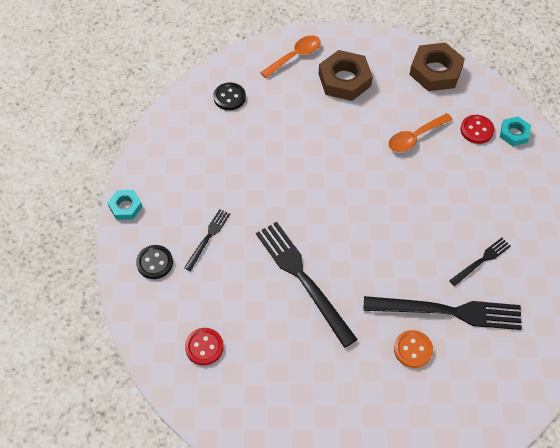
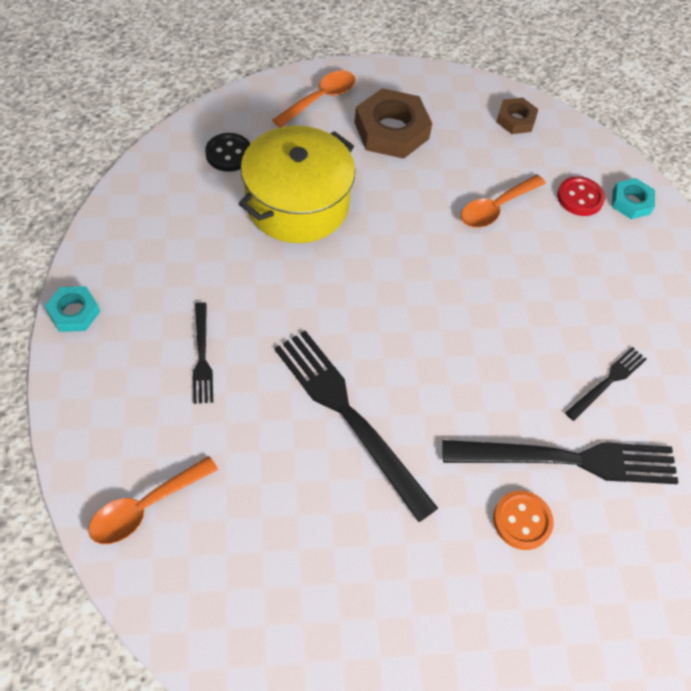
camera: 10 degrees left, 0 degrees up
black button [136,245,173,279] -> none
black fork [184,209,230,271] -> black fork turned 150 degrees clockwise [193,302,213,404]
red button [185,328,224,365] -> none
brown nut [409,42,465,91] -> brown nut [496,98,538,134], size x0.56
none -> orange spoon [88,456,218,544]
none -> yellow pot [239,126,355,243]

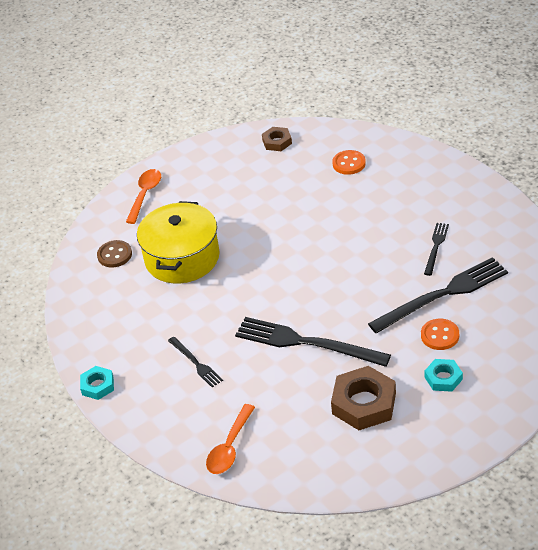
camera: 20 degrees left, 15 degrees down
black button [205,133,250,172] -> brown button [97,240,132,268]
brown nut [354,88,432,159] -> brown nut moved to [331,366,396,430]
orange spoon [461,175,546,228] -> none
red button [557,176,605,216] -> orange button [332,150,366,175]
turquoise nut [612,178,655,219] -> turquoise nut moved to [424,359,463,392]

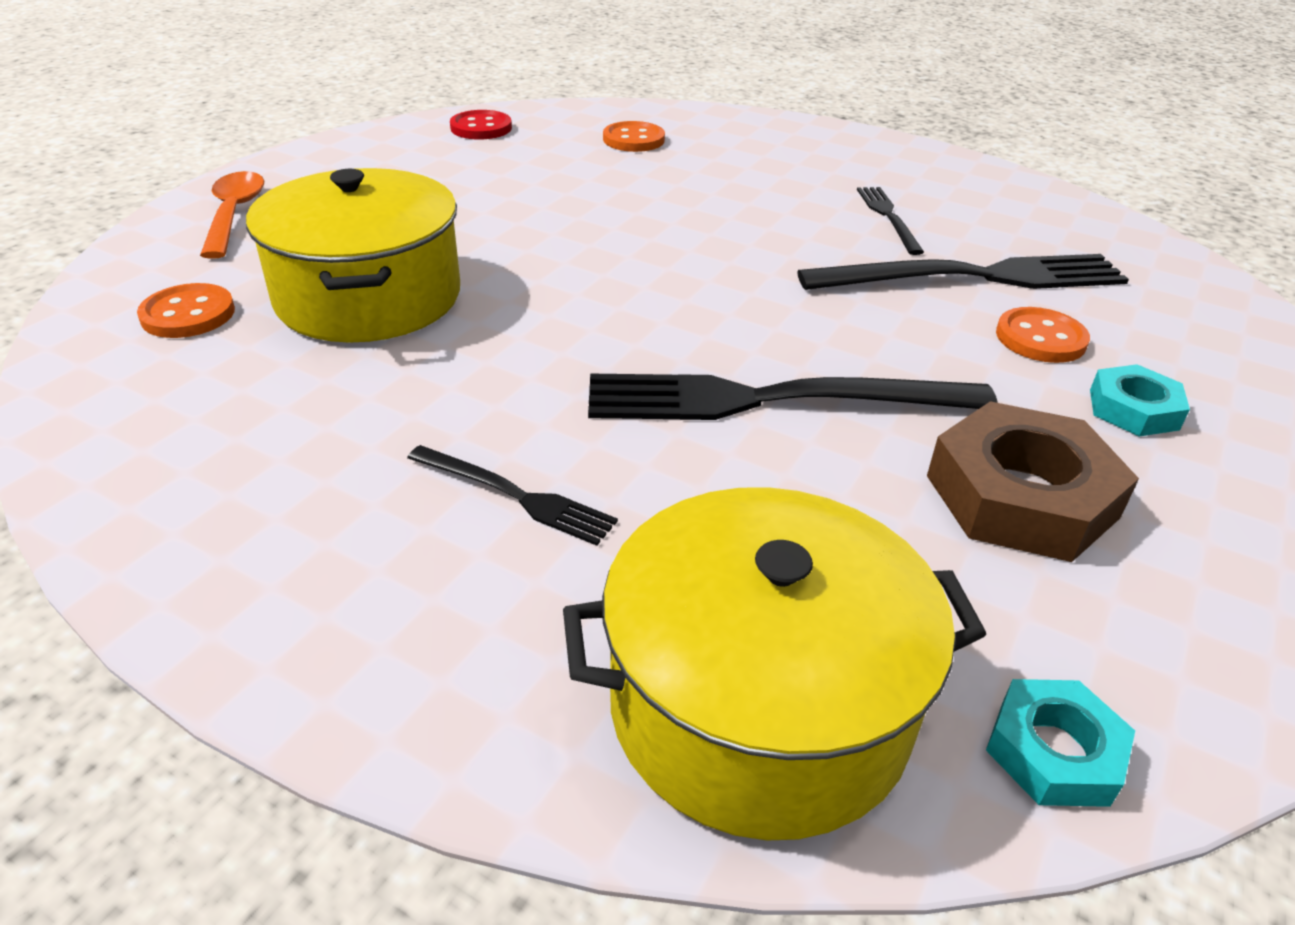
camera: 30 degrees left, 5 degrees down
turquoise nut [80,366,114,400] -> turquoise nut moved to [986,679,1135,807]
brown button [97,240,132,268] -> orange button [137,283,235,338]
orange spoon [206,404,255,474] -> yellow pot [563,487,986,841]
brown nut [262,127,292,151] -> red button [450,110,512,139]
black fork [368,257,508,333] -> black fork turned 45 degrees clockwise [797,254,1129,290]

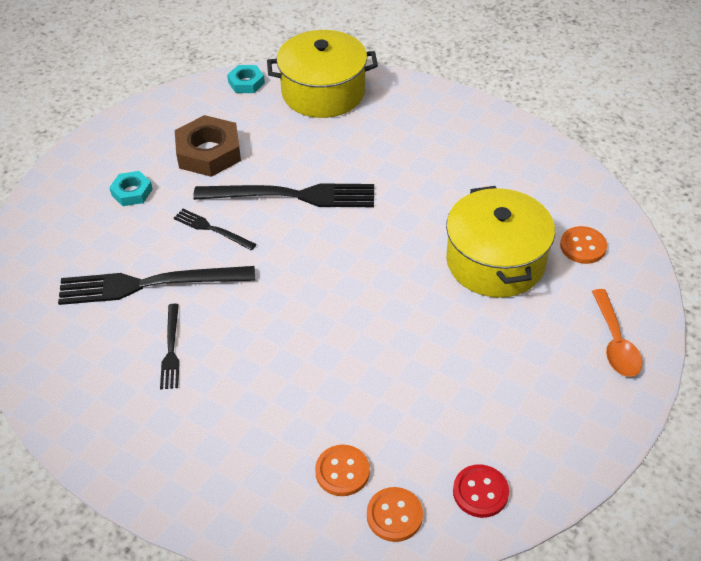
camera: 175 degrees left, 10 degrees up
black fork [407,445,618,546] -> black fork moved to [174,209,257,251]
orange button [996,307,1090,363] -> orange button moved to [367,487,423,542]

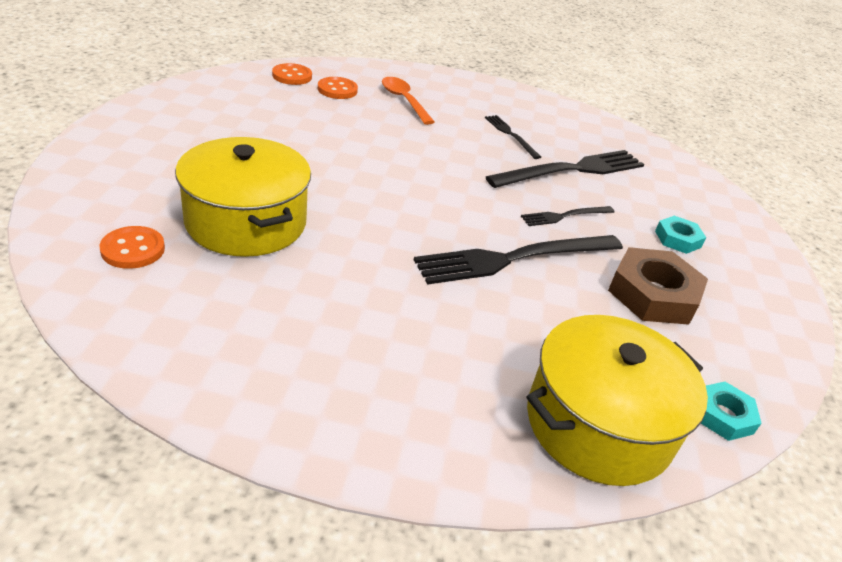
camera: 150 degrees right, 10 degrees down
black fork [174,209,257,251] -> black fork turned 150 degrees clockwise [521,206,614,226]
red button [453,464,509,518] -> none
orange spoon [592,289,642,377] -> orange spoon moved to [382,77,435,125]

